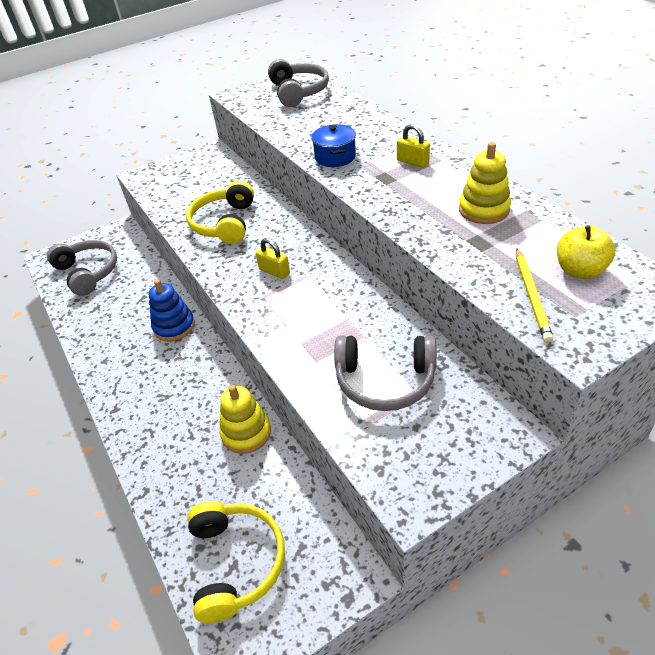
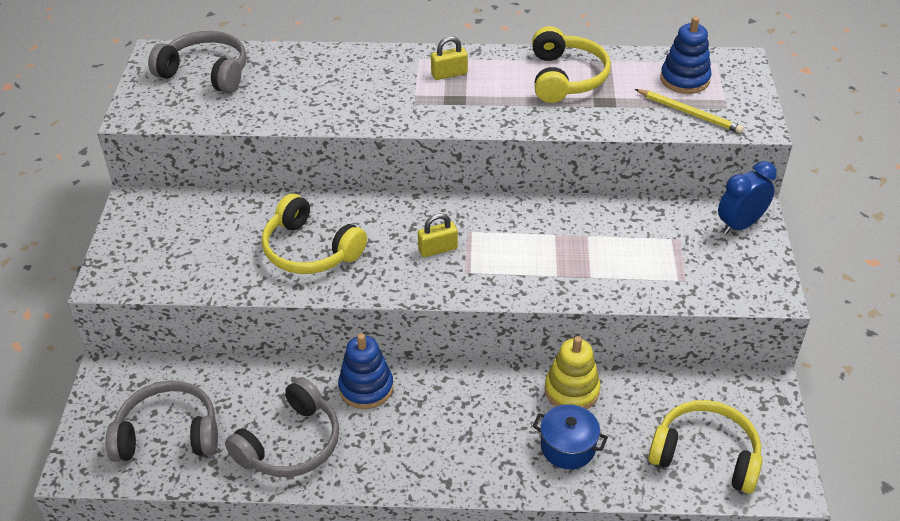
camera: 60 degrees left, 0 degrees up
blue pot [311,124,356,167] -> blue pot moved to [532,404,608,469]
grey headphones [334,335,437,411] -> grey headphones moved to [225,377,339,477]
yellow stacking toy [459,142,511,224] -> yellow headphones [532,26,611,103]
yellow apple [557,225,615,279] -> blue stacking toy [660,17,712,94]
none -> blue clock [718,161,777,235]

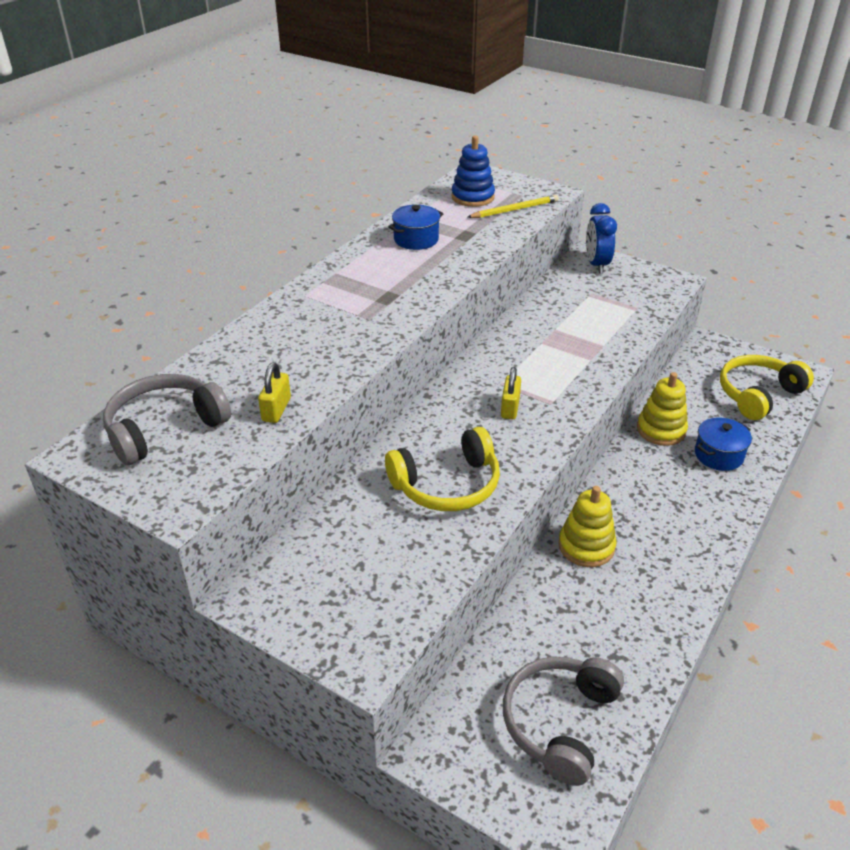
camera: 60 degrees left, 5 degrees down
grey headphones [225,377,339,477] -> none
blue stacking toy [338,333,393,409] -> yellow stacking toy [559,486,617,567]
yellow padlock [431,36,468,80] -> yellow padlock moved to [258,362,291,423]
yellow headphones [532,26,611,103] -> blue pot [388,205,443,250]

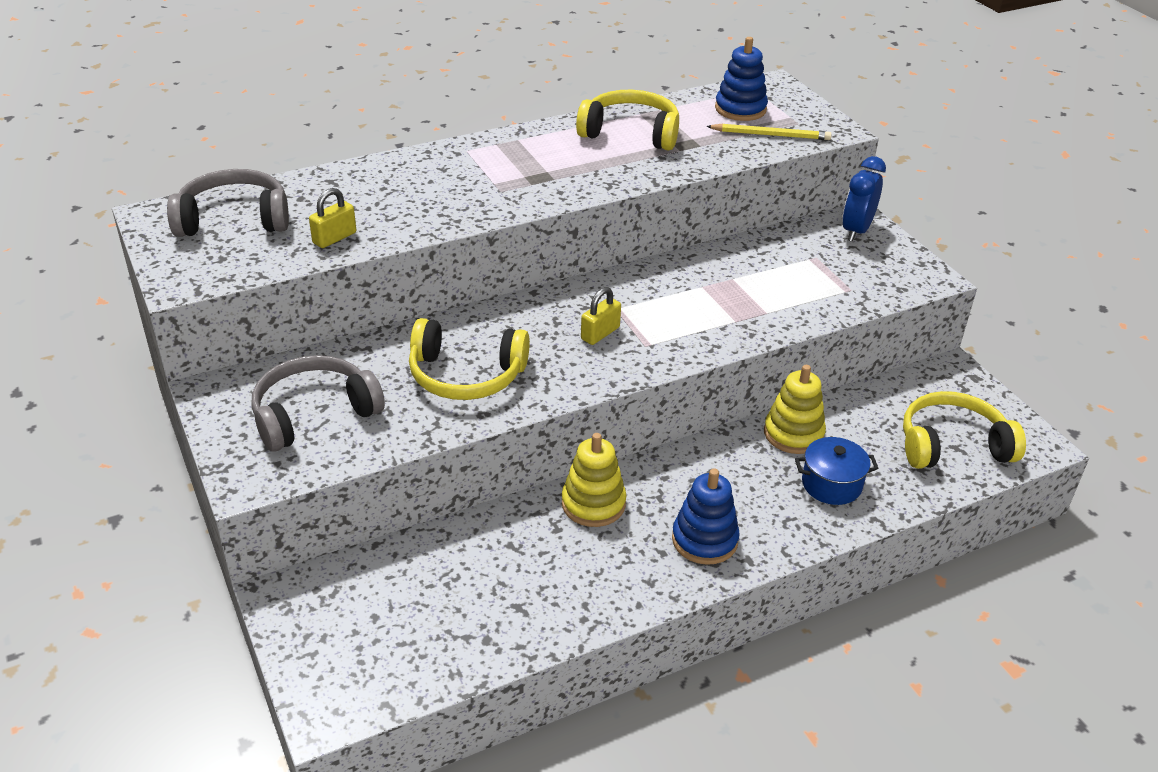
camera: 30 degrees right, 0 degrees up
blue pot [388,205,443,250] -> yellow headphones [576,90,679,150]
grey headphones [503,656,624,786] -> grey headphones moved to [251,355,385,452]
none -> blue stacking toy [672,469,740,565]

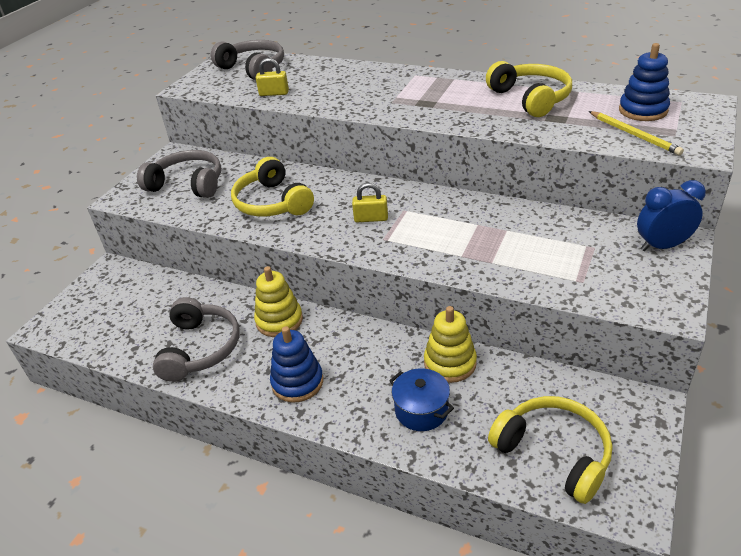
camera: 55 degrees right, 0 degrees up
none -> grey headphones [153,297,240,382]

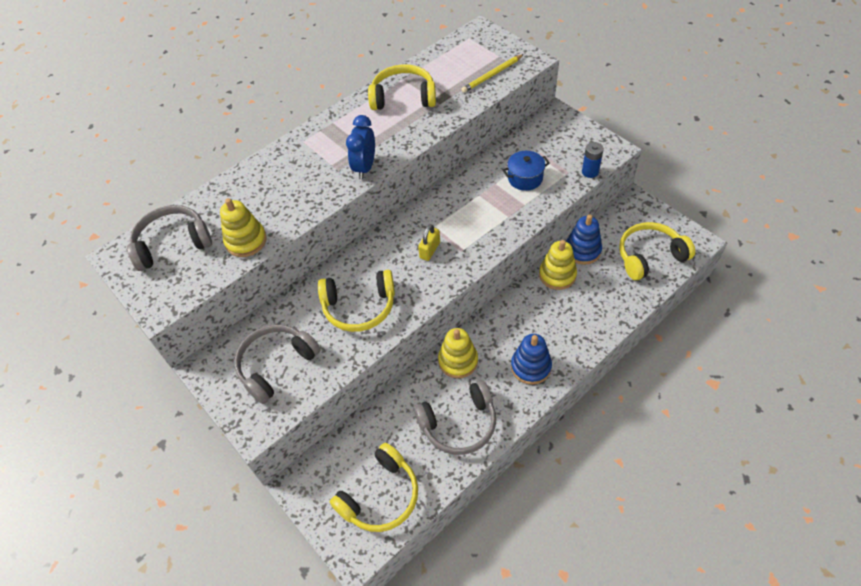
camera: 65 degrees left, 15 degrees up
grey headphones [153,297,240,382] -> grey headphones turned 135 degrees clockwise [414,380,496,455]
yellow padlock [256,58,289,96] -> yellow stacking toy [220,198,267,257]
blue pot [389,368,454,431] -> blue pot moved to [503,151,550,191]
yellow pencil [589,111,684,155] -> yellow pencil turned 150 degrees clockwise [461,54,524,93]
blue stacking toy [619,43,670,121] -> blue stacking toy moved to [566,214,602,265]
blue clock [637,180,706,251] -> blue clock moved to [346,115,375,179]
none -> yellow headphones [330,443,418,532]
none -> blue battery [582,142,604,178]

